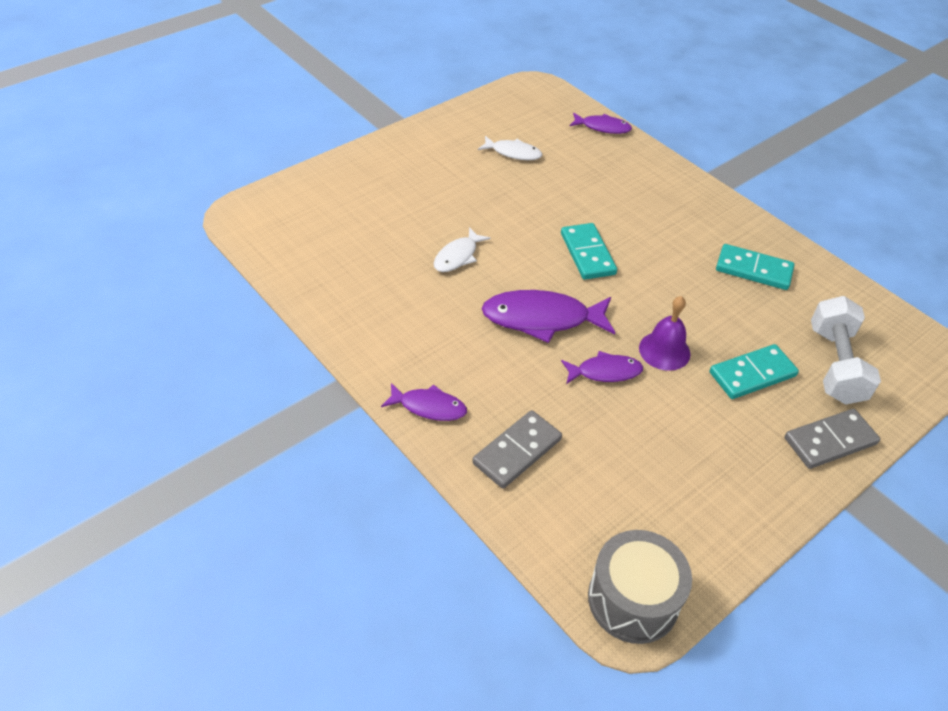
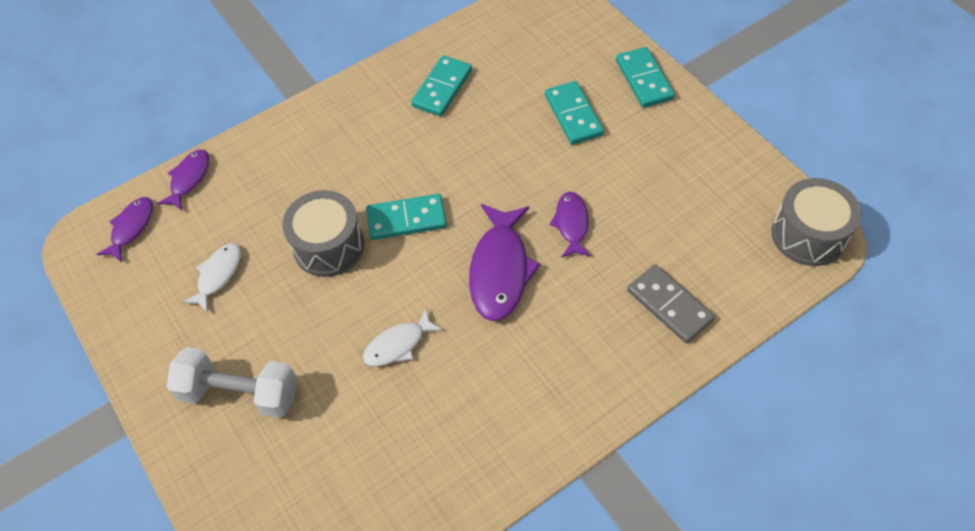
camera: 80 degrees left, 10 degrees up
purple fish [381,383,467,421] -> purple fish moved to [96,197,153,262]
white fish [434,227,491,272] -> white fish turned 105 degrees clockwise [363,309,443,367]
purple bell [639,296,690,371] -> none
grey domino [784,409,880,469] -> turquoise domino [616,47,675,108]
white dumbbell [811,296,881,405] -> white dumbbell moved to [167,347,297,418]
none -> grey drum [282,190,364,277]

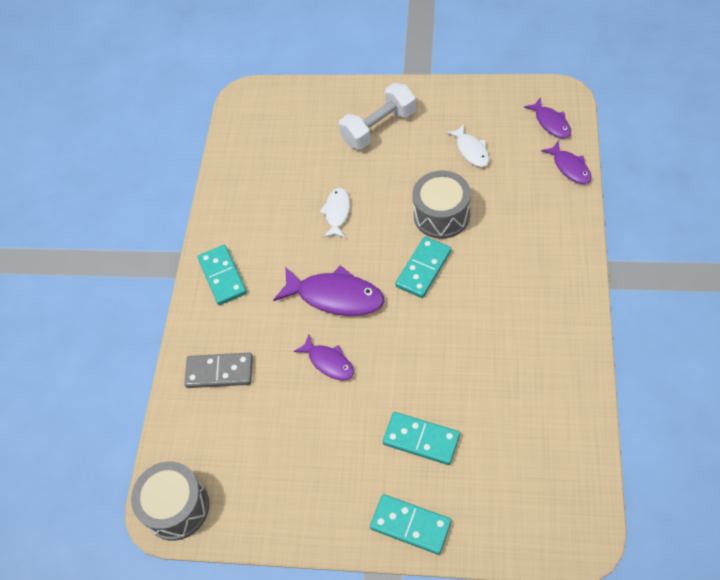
camera: 135 degrees right, 0 degrees up
turquoise domino [411,55,472,116] -> turquoise domino moved to [198,245,247,305]
purple fish [469,204,541,321] -> purple fish turned 150 degrees clockwise [273,265,384,316]

